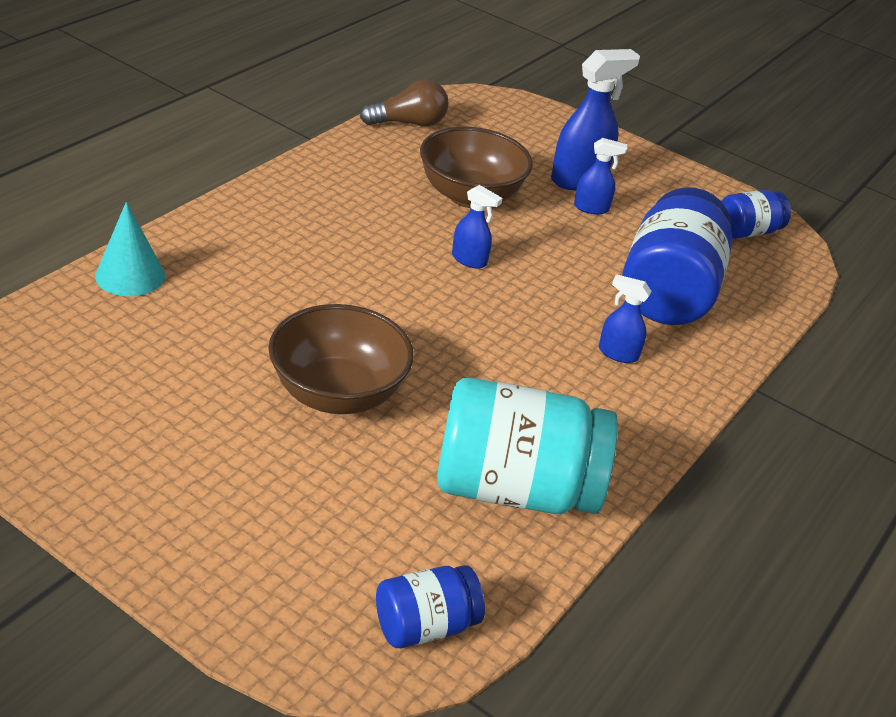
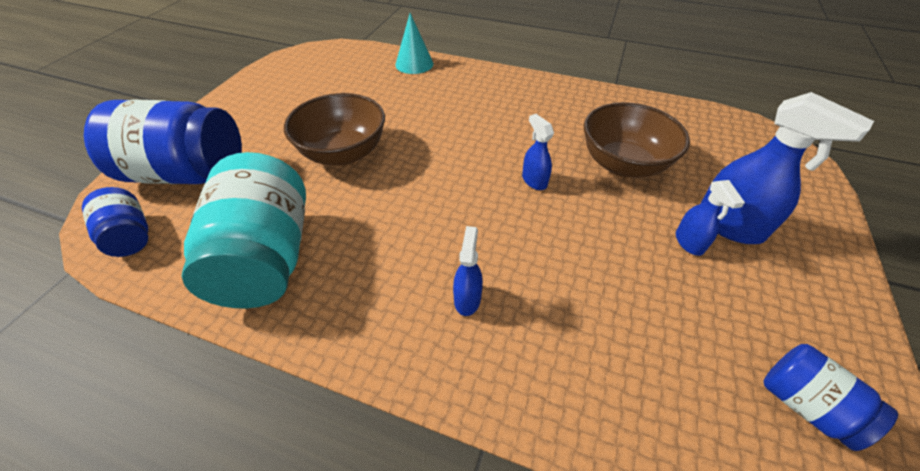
camera: 80 degrees right, 10 degrees up
brown light bulb [360,79,449,126] -> none
blue spray bottle [452,185,503,269] -> blue spray bottle turned 135 degrees clockwise [522,114,554,190]
blue jar [622,187,733,325] -> blue jar moved to [84,100,242,184]

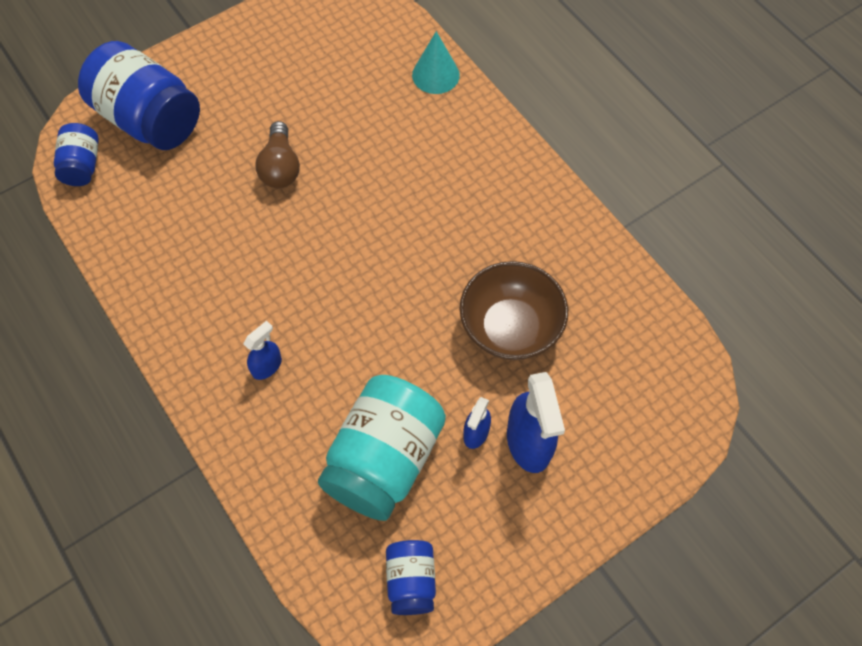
camera: 35 degrees right, 15 degrees up
turquoise jar [182,152,306,308] -> turquoise jar moved to [318,375,446,521]
brown bowl [284,93,385,166] -> brown light bulb [256,121,300,188]
blue spray bottle [522,114,554,190] -> none

